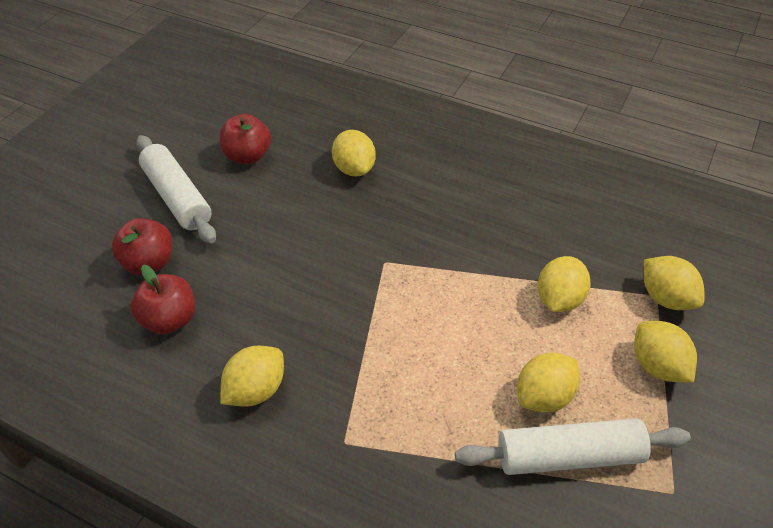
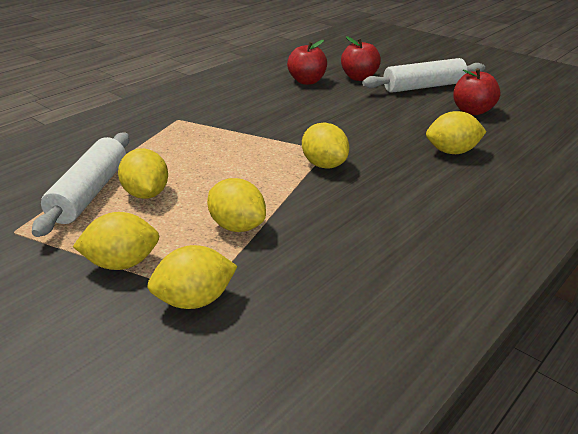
camera: 105 degrees right, 15 degrees down
yellow lemon [220,346,284,407] -> yellow lemon moved to [302,123,349,169]

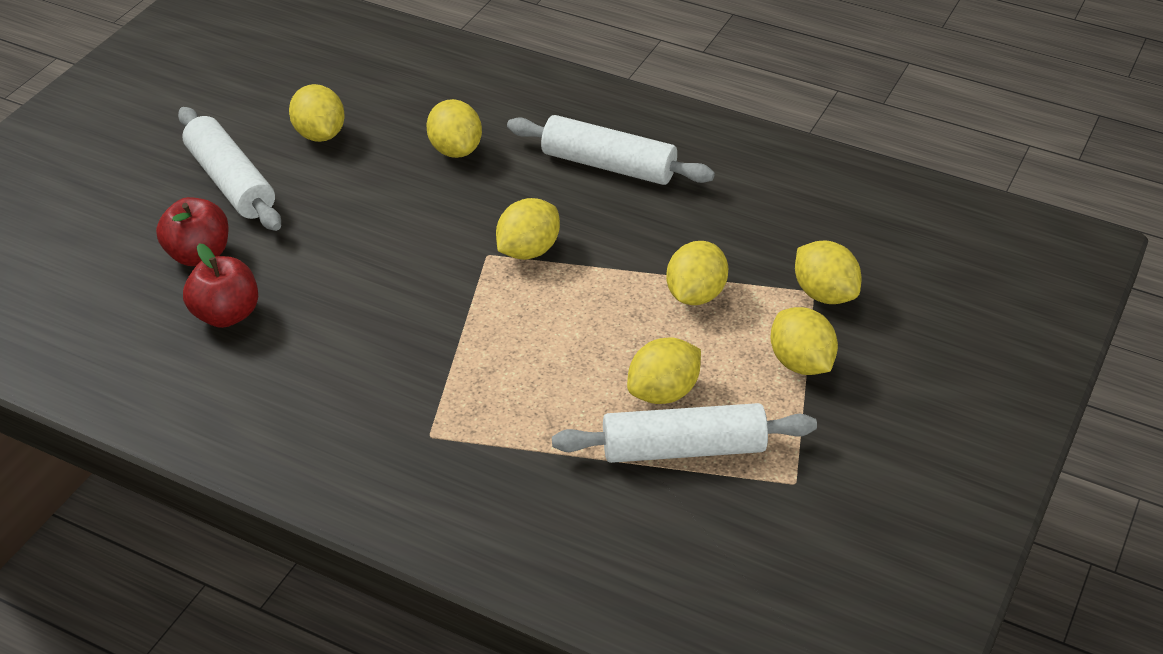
camera: 105 degrees left, 10 degrees up
red apple [453,68,501,115] -> yellow lemon [289,84,345,142]
none -> white rolling pin [507,115,715,185]

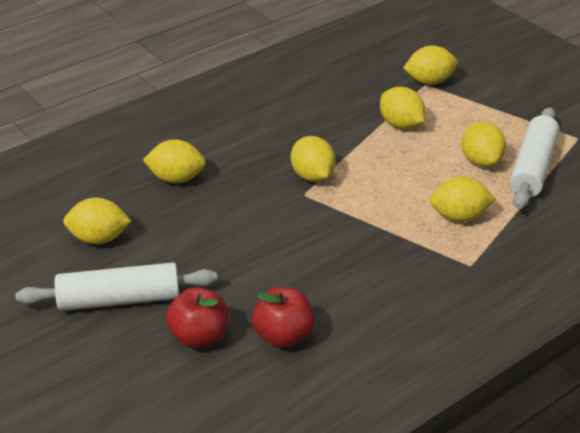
camera: 65 degrees left, 5 degrees down
white rolling pin [507,115,715,185] -> none
yellow lemon [770,307,838,375] -> yellow lemon moved to [430,176,496,222]

